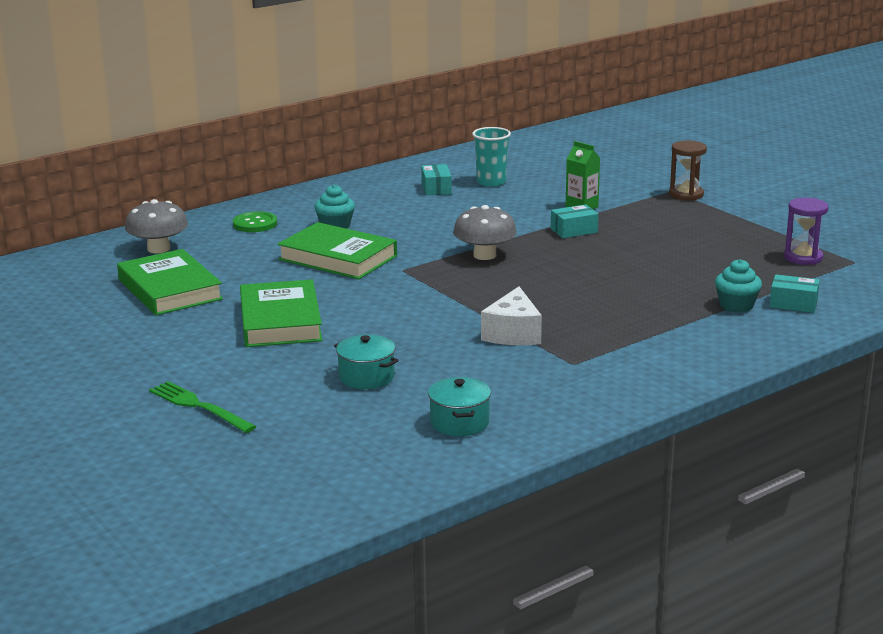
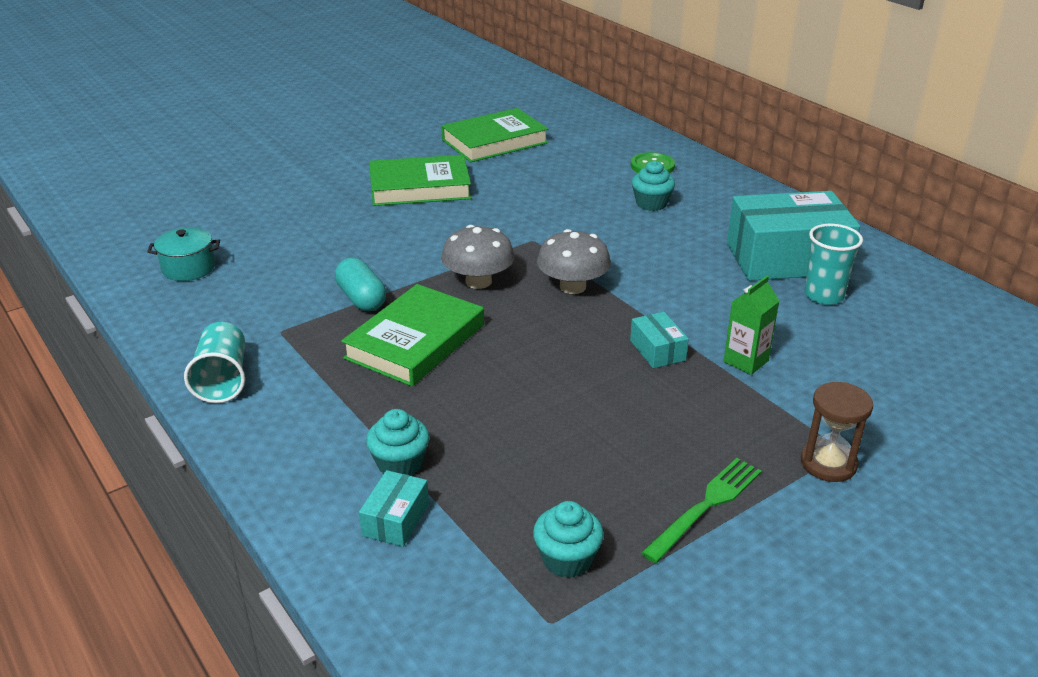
camera: 90 degrees right, 10 degrees up
grey mushroom [125,199,188,253] -> grey mushroom moved to [441,225,515,289]
green fork [149,381,257,433] -> green fork moved to [641,458,762,563]
green book [277,222,397,279] -> green book moved to [341,284,484,386]
turquoise pot [334,335,399,389] -> none
turquoise box [421,164,452,195] -> turquoise box [727,191,860,281], size x2.30
white cheese [481,286,542,345] -> turquoise capsule [335,258,386,311]
purple hourglass [784,198,828,265] -> turquoise cupcake [533,501,604,578]
none -> turquoise cup [184,322,245,403]

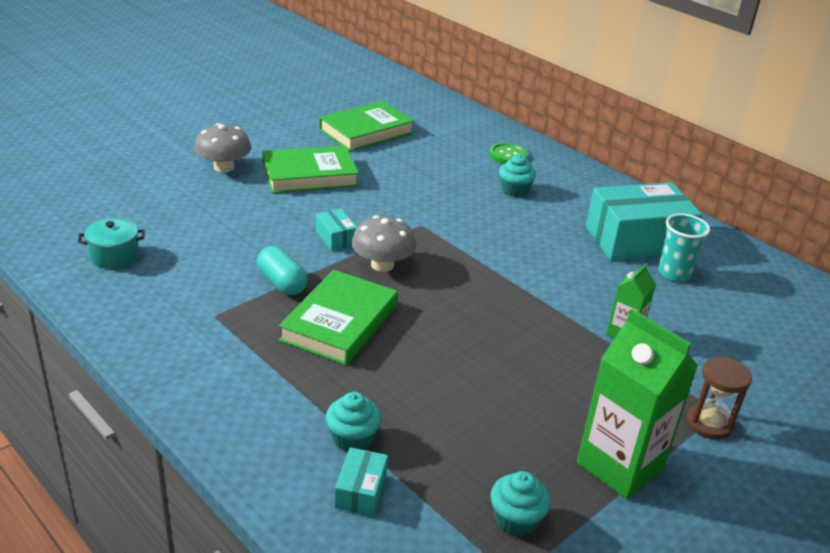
camera: 10 degrees left, 0 degrees up
turquoise cup [184,322,245,403] -> none
grey mushroom [537,229,611,294] -> grey mushroom moved to [194,123,251,173]
turquoise box [630,312,689,368] -> turquoise box moved to [316,208,357,251]
green fork [641,458,762,563] -> green carton [577,309,698,499]

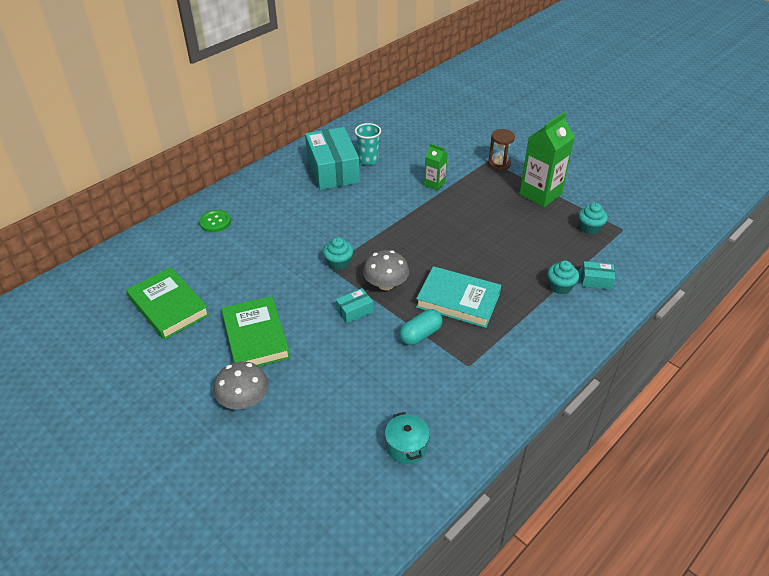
camera: 90 degrees left, 10 degrees up
green book [279,270,398,366] -> turquoise book [416,266,501,328]
turquoise cupcake [499,154,536,197] -> turquoise cupcake moved to [323,237,353,270]

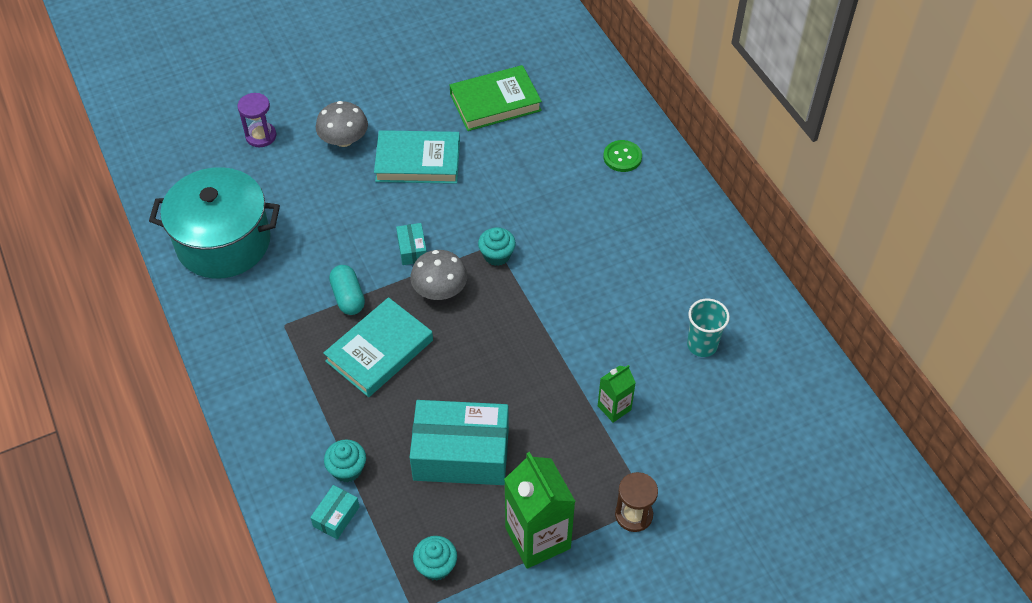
camera: 110 degrees right, 10 degrees up
green book [221,296,290,366] -> turquoise book [374,130,460,184]
turquoise box [305,127,360,190] -> turquoise box moved to [409,400,509,485]
turquoise pot [385,412,430,464] -> turquoise pot [149,167,280,279], size x2.34
none -> purple hourglass [238,93,276,147]

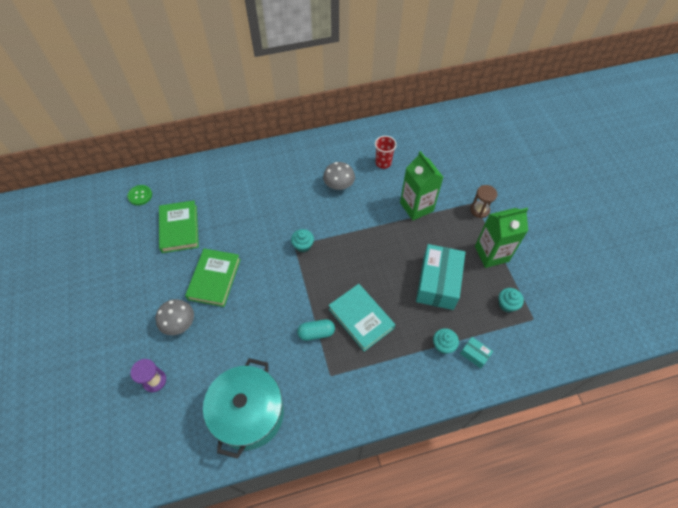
camera: 80 degrees left, 5 degrees up
turquoise book [374,130,460,184] -> green book [185,248,241,307]
turquoise box [396,223,427,265] -> none
grey mushroom [410,250,467,300] -> grey mushroom moved to [323,162,355,190]
green carton [598,365,636,422] -> green carton [400,151,443,220], size x1.90
green button [603,140,642,172] -> green button moved to [127,185,152,206]
turquoise cup [687,299,730,357] -> red cup [375,136,397,169]

